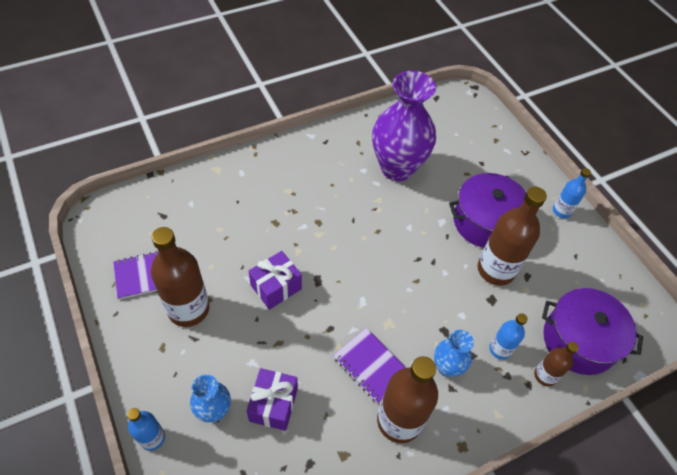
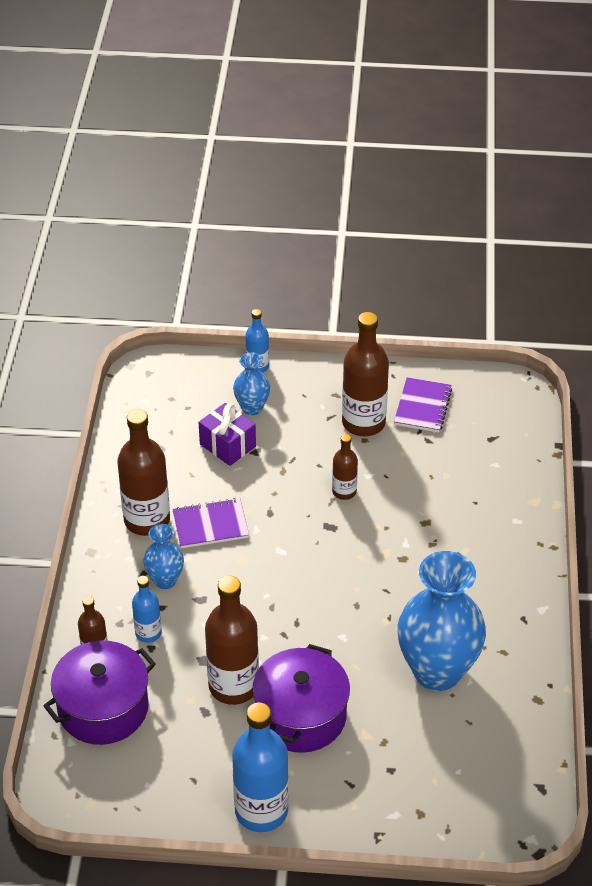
camera: 125 degrees right, 10 degrees down
purple gift [249,251,302,310] -> brown bottle [332,434,358,500]
purple vase [372,71,436,181] -> blue vase [398,551,486,691]
blue bottle [553,168,591,218] -> blue bottle [232,702,289,832], size x1.87

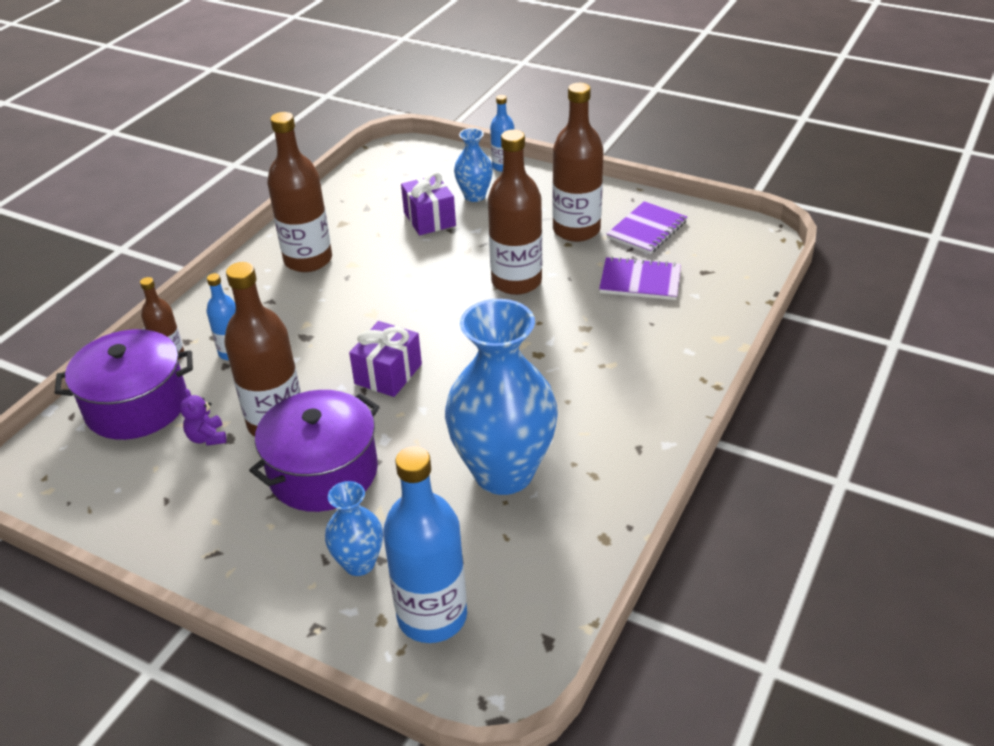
camera: 25 degrees right, 5 degrees down
blue vase [143,524,184,589] -> blue vase moved to [325,481,383,576]
purple notebook [172,498,249,548] -> purple notebook moved to [599,257,681,300]
blue bottle [232,702,289,832] -> blue bottle moved to [383,446,467,643]
brown bottle [332,434,358,500] -> brown bottle [488,130,542,295], size x1.87
none -> purple teddy bear [180,389,226,446]
none -> purple gift [349,321,422,397]

